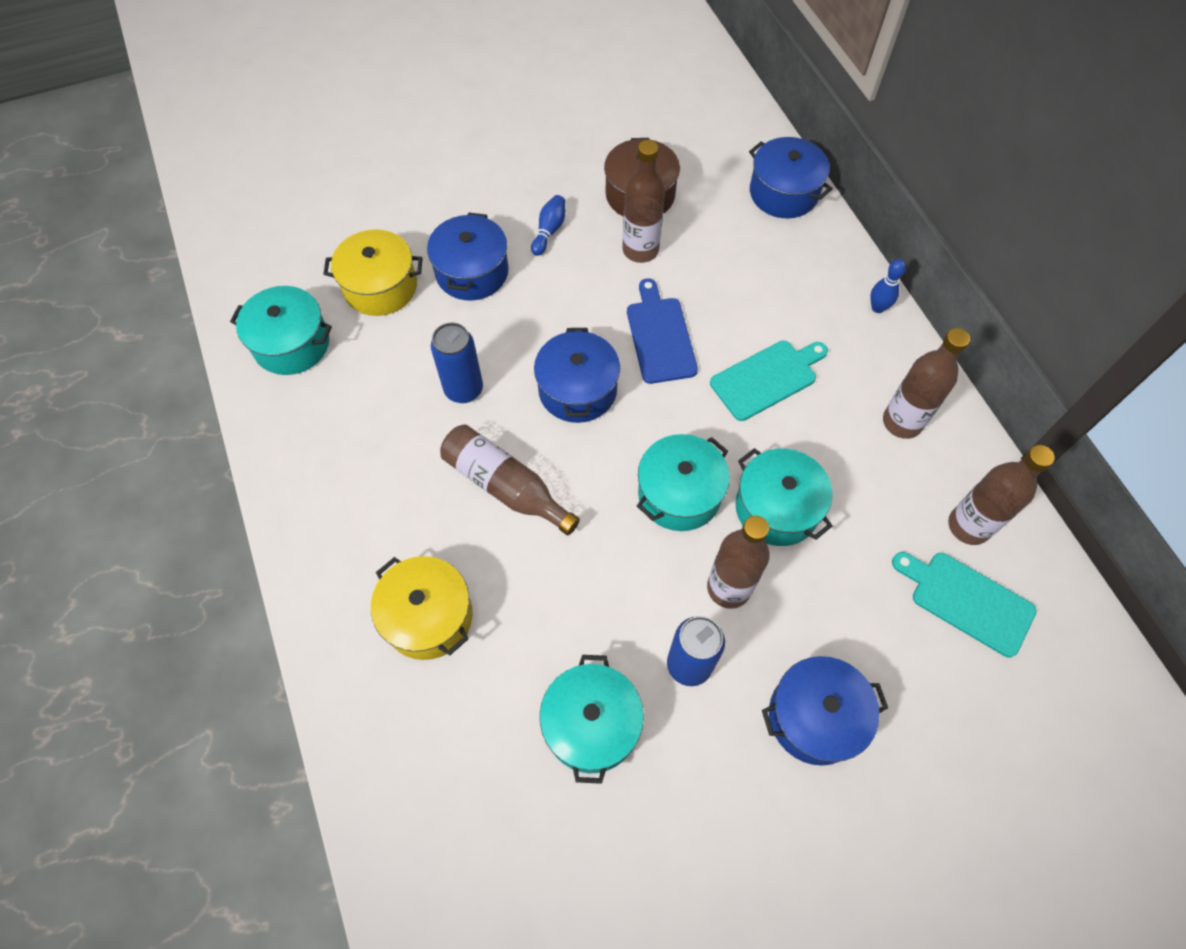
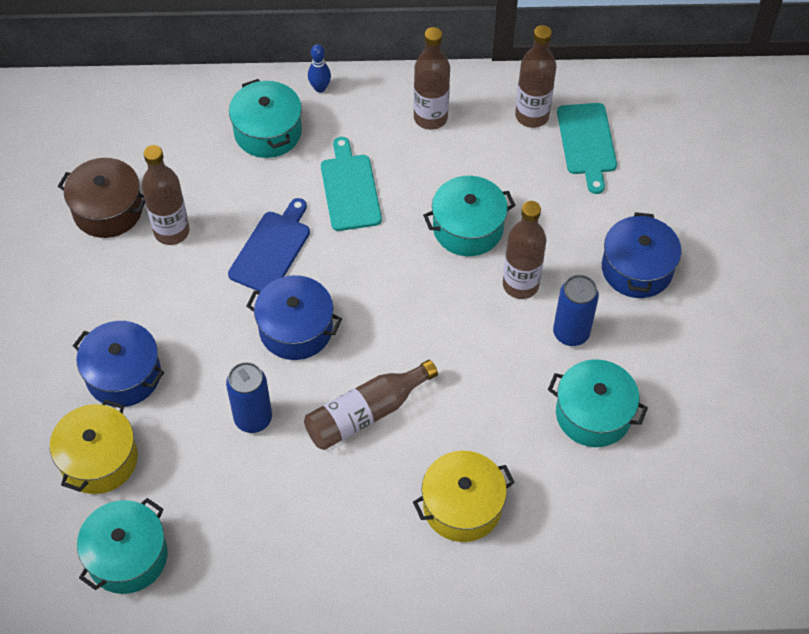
camera: 70 degrees left, 5 degrees down
blue bowling pin [531,195,565,256] -> none
blue cutting board [627,279,698,384] -> blue cutting board turned 105 degrees clockwise [228,198,310,292]
turquoise pot [637,434,730,531] -> turquoise pot moved to [229,79,302,158]
blue pot [749,137,833,218] -> none
turquoise cutting board [892,552,1037,657] -> turquoise cutting board turned 60 degrees counterclockwise [557,103,617,194]

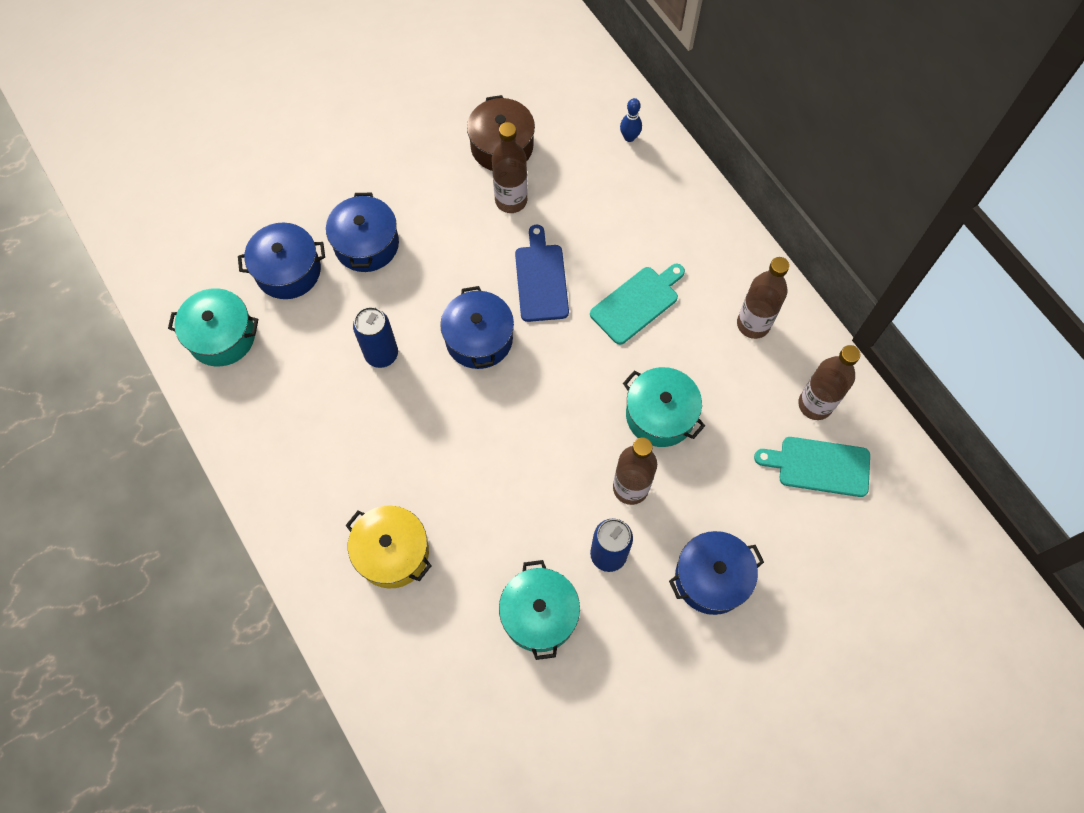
camera: 60 degrees right, 10 degrees up
yellow pot [50,399,138,494] -> blue pot [238,222,325,299]
blue cutting board [228,198,310,292] -> blue cutting board turned 90 degrees counterclockwise [515,225,569,322]
turquoise pot [229,79,302,158] -> none
brown bottle [304,360,438,450] -> none
blue bowling pin [308,44,331,93] -> blue bowling pin moved to [620,98,642,142]
turquoise cutting board [557,103,617,194] -> turquoise cutting board turned 45 degrees clockwise [754,437,870,497]

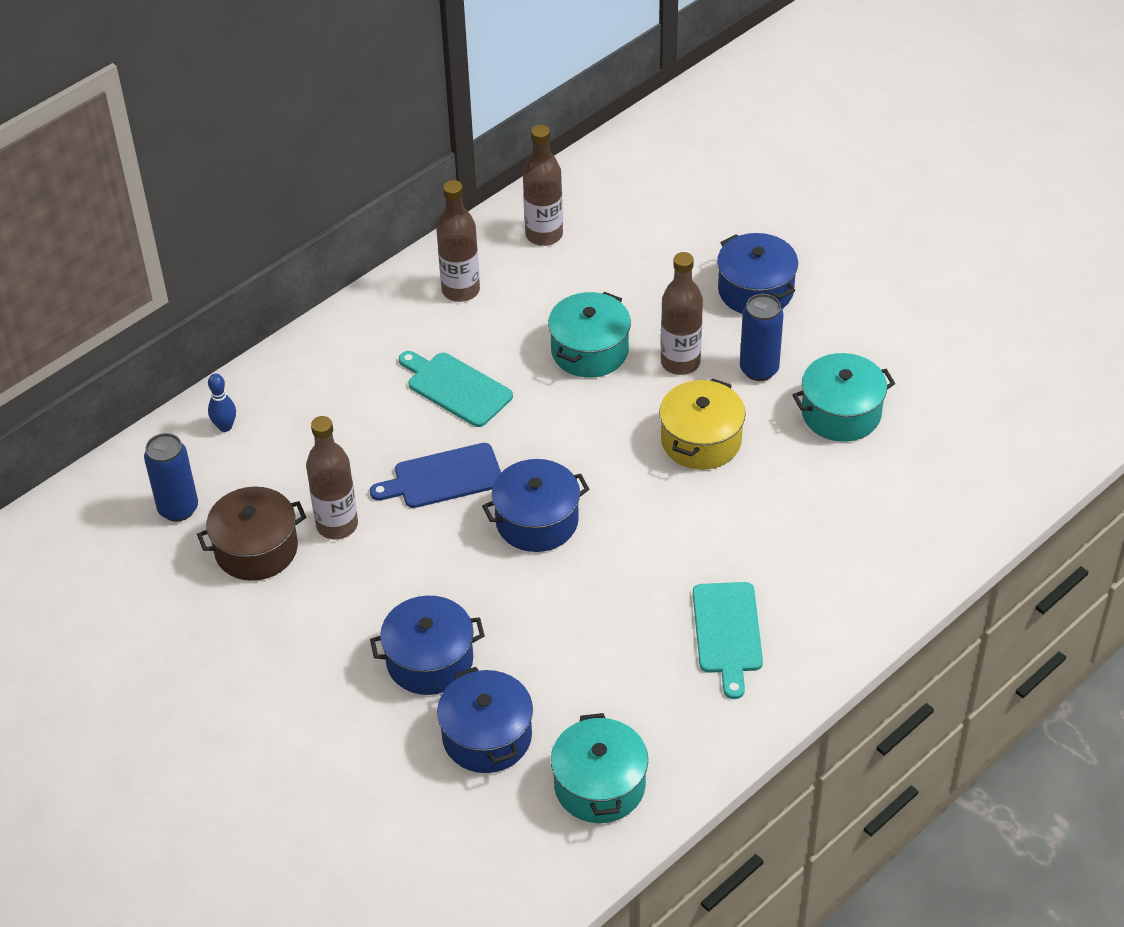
camera: 100 degrees left, 20 degrees down
yellow pot [346,506,432,589] -> yellow pot moved to [659,379,746,470]
blue can [353,307,398,368] -> blue can moved to [144,433,198,522]
turquoise cutting board [754,437,870,497] -> turquoise cutting board moved to [693,582,763,699]

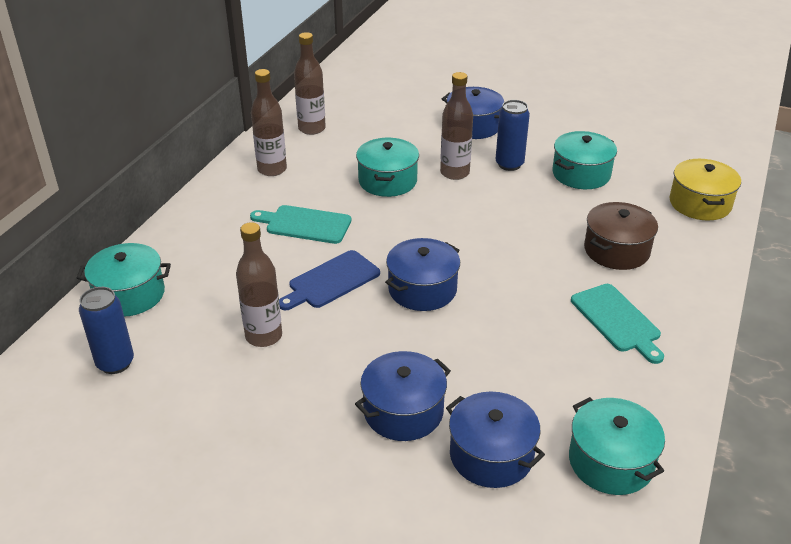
camera: 25 degrees left, 10 degrees down
brown pot [197,487,306,581] -> brown pot moved to [584,202,658,270]
blue bowling pin [208,374,236,432] -> turquoise pot [77,243,171,317]
yellow pot [659,379,746,470] -> yellow pot moved to [669,159,741,221]

